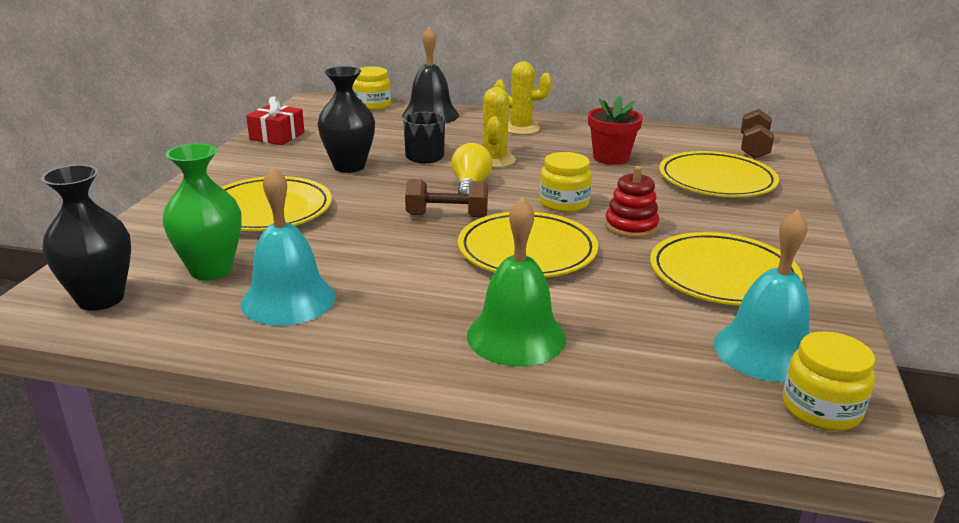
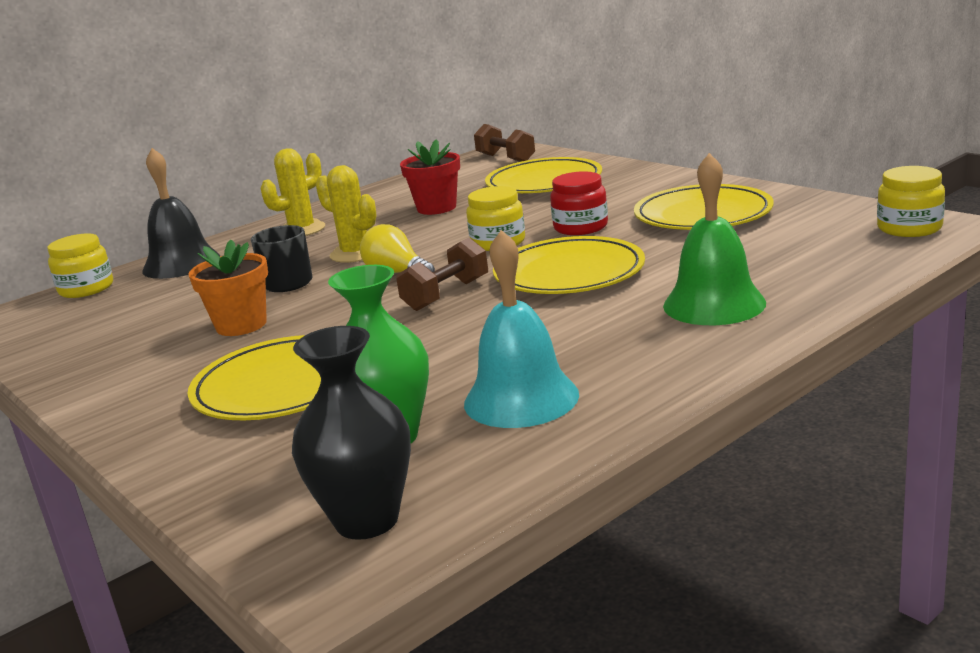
camera: 50 degrees left, 5 degrees down
red gift [246,96,304,145] -> none
black vase [317,66,375,173] -> orange flower pot [189,240,268,336]
red stacking toy [605,166,659,238] -> red jar [550,171,608,235]
turquoise bell [714,210,810,382] -> none

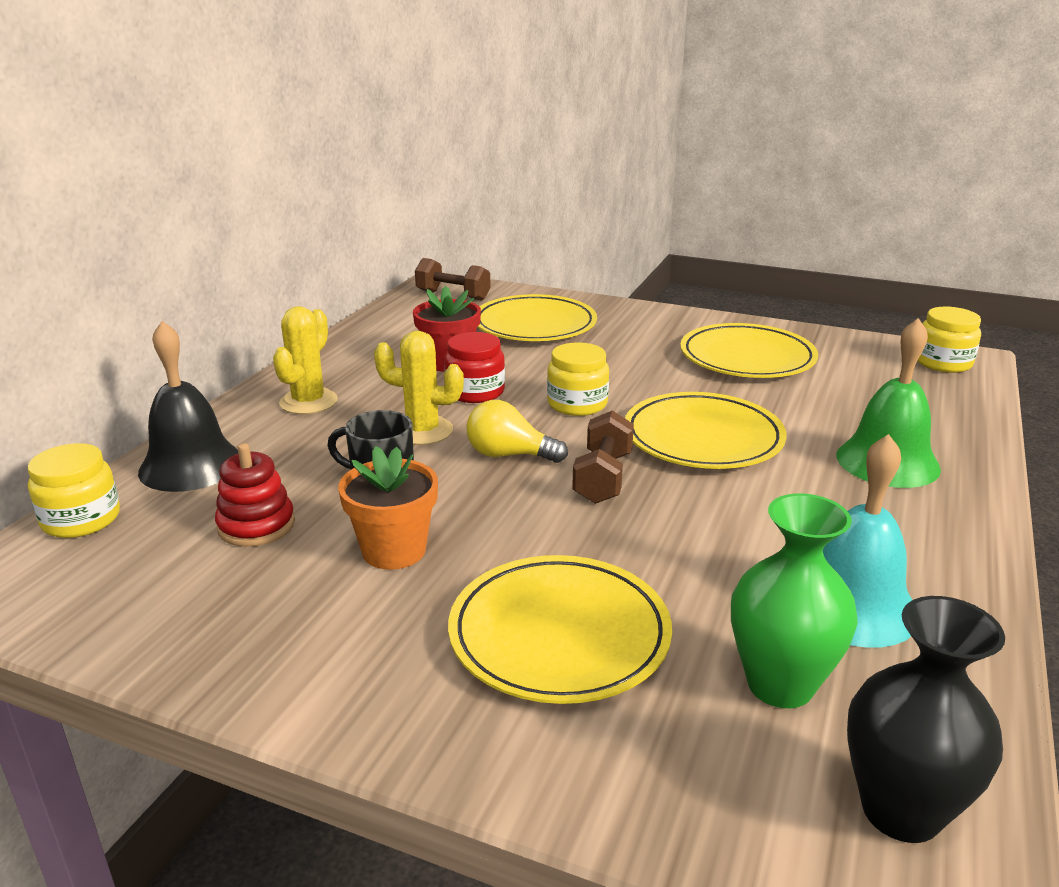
camera: 30 degrees left, 5 degrees up
red jar [550,171,608,235] -> red jar moved to [444,332,505,403]
none -> red stacking toy [215,443,295,547]

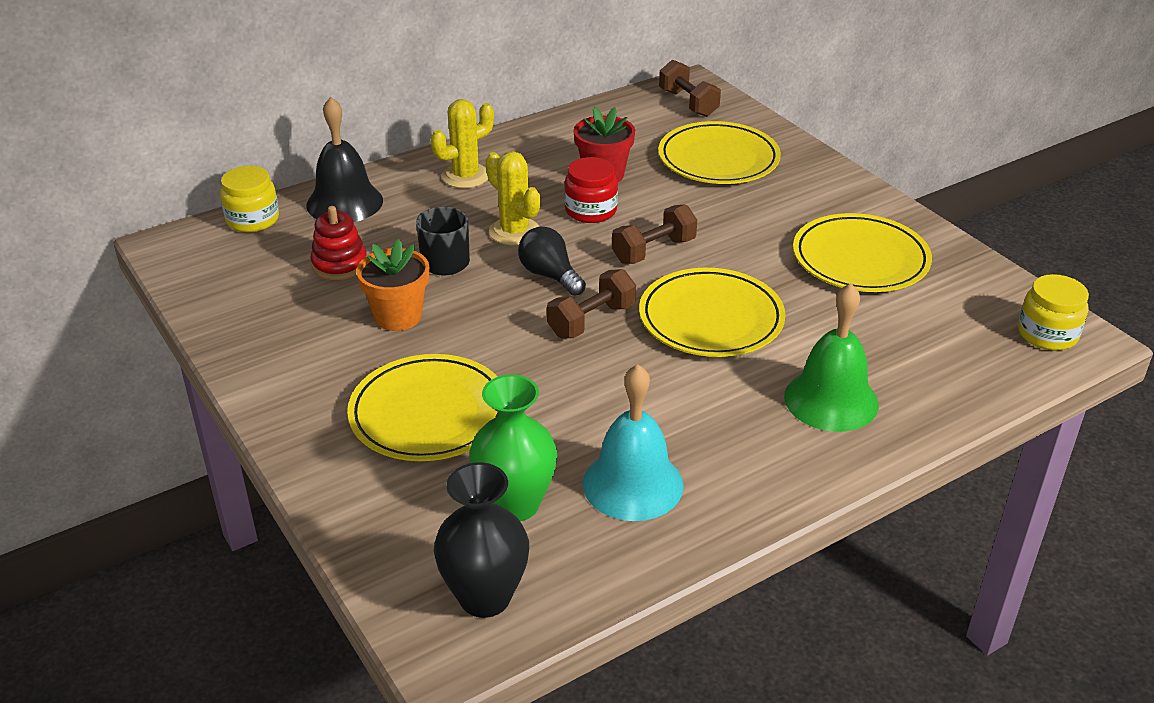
camera: 35 degrees right, 10 degrees up
yellow light bulb [467,400,568,463] -> black light bulb [518,227,586,296]
yellow jar [547,342,609,416] -> brown dumbbell [612,204,697,264]

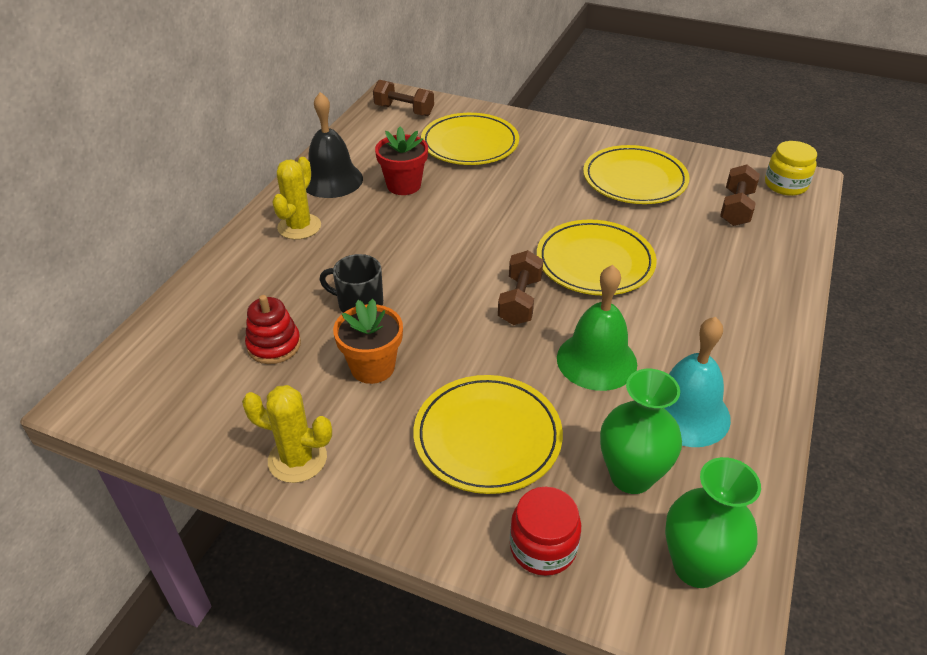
camera: 35 degrees left, 5 degrees up
yellow jar [220,166,279,232] -> none
black bell [306,97,383,222] -> black bell moved to [306,92,363,198]
black vase [434,462,529,618] -> green vase [665,457,761,588]
yellow cactus [486,151,540,245] -> yellow cactus moved to [242,385,332,483]
black light bulb [518,227,586,296] -> none
red jar [564,157,618,223] -> red jar moved to [510,487,581,576]
brown dumbbell [612,204,697,264] -> brown dumbbell moved to [720,165,760,226]
green bell [784,283,879,432] -> green bell moved to [557,265,637,391]

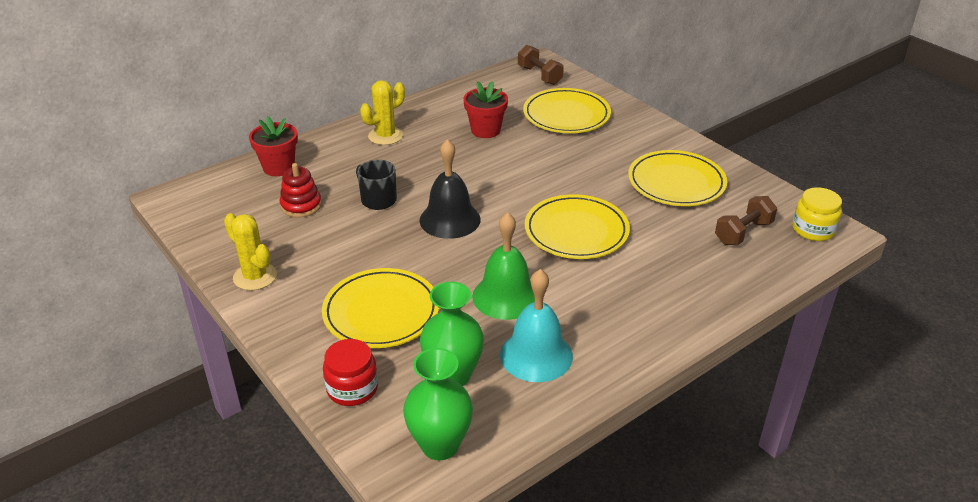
camera: 30 degrees right, 5 degrees down
black bell [306,92,363,198] -> black bell moved to [420,139,480,239]
orange flower pot [333,299,403,384] -> none
brown dumbbell [498,250,543,325] -> none
none -> red flower pot [249,116,298,176]

